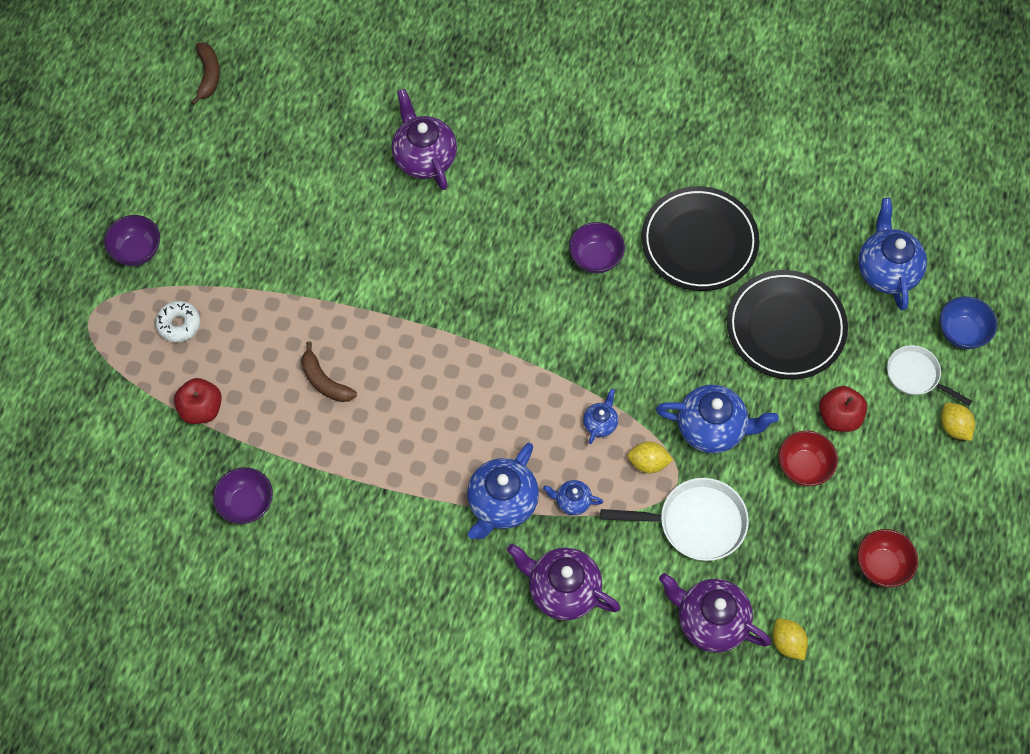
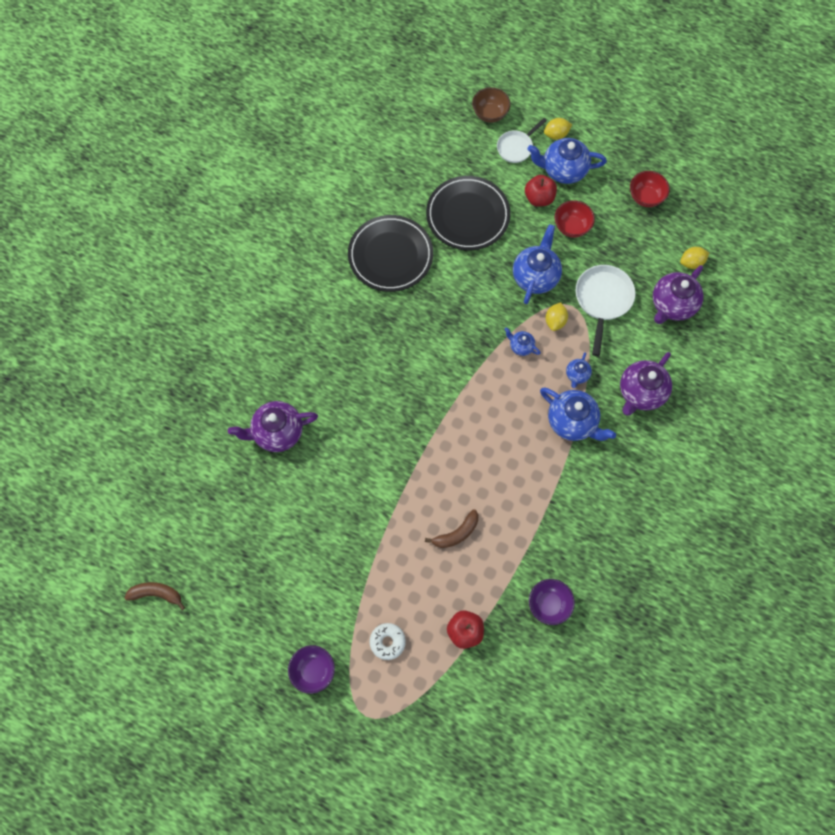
camera: 80 degrees left, 5 degrees up
purple bowl [569,222,625,273] -> none
blue teapot [858,198,927,311] -> blue teapot moved to [527,138,607,184]
blue bowl [940,296,997,349] -> brown bowl [472,87,511,123]

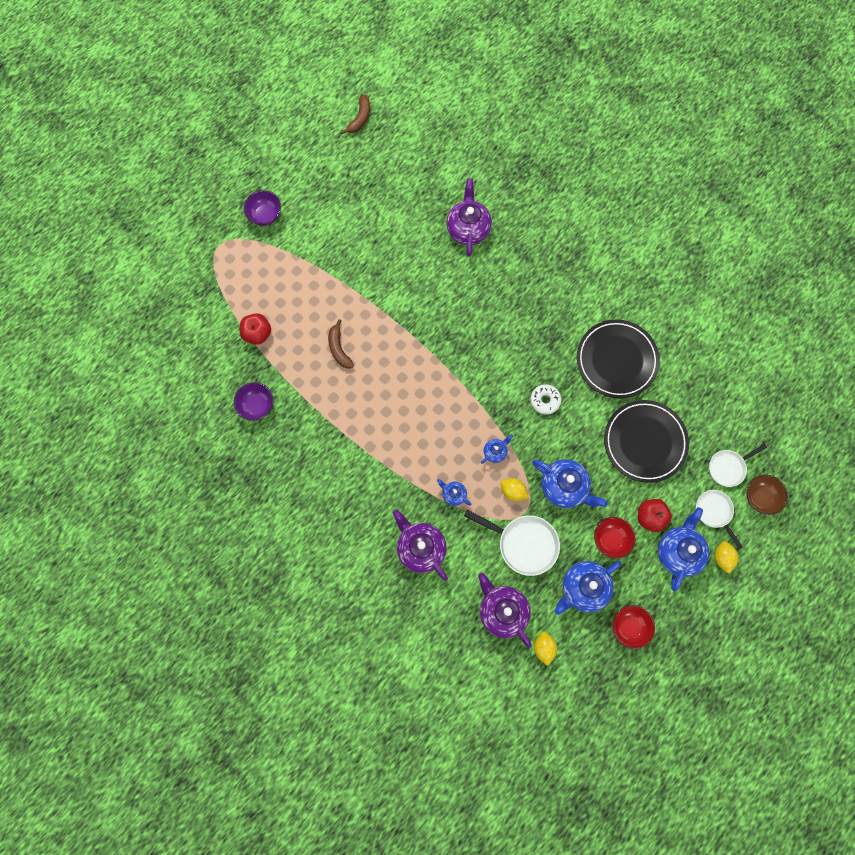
camera: 105 degrees right, 5 degrees up
white donut [370,623,406,660] -> white donut moved to [530,384,561,415]
blue teapot [540,387,616,441] -> blue teapot moved to [554,561,621,615]
none -> white pan [709,444,767,487]

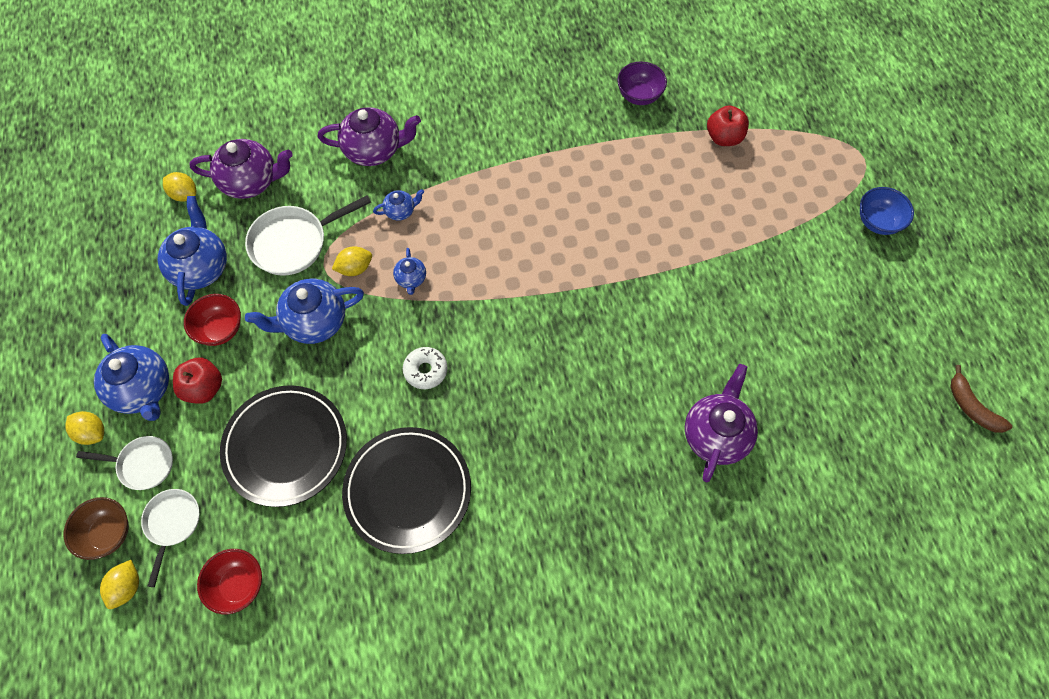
camera: 125 degrees right, 10 degrees down
purple bowl [244,190,281,226] -> blue bowl [860,187,914,235]
brown banana [328,319,354,369] -> none
purple teapot [447,178,492,257] -> purple teapot turned 105 degrees counterclockwise [685,364,758,482]
red bowl [613,605,655,649] -> red bowl moved to [197,549,262,614]
none -> yellow lemon [100,560,139,609]

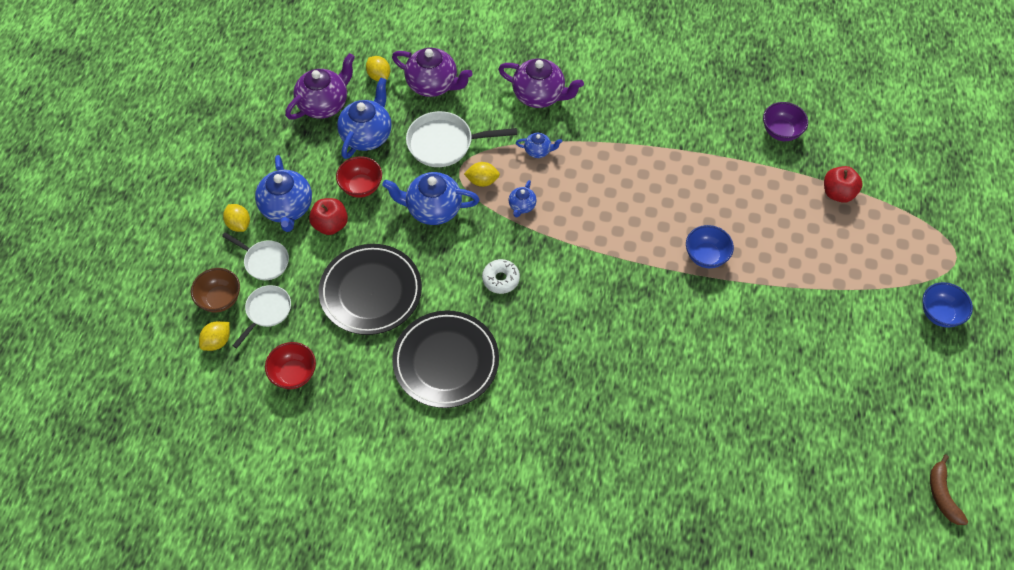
camera: 25 degrees right, 5 degrees down
purple teapot [685,364,758,482] -> purple teapot moved to [285,53,355,119]
none -> blue bowl [686,225,734,268]

